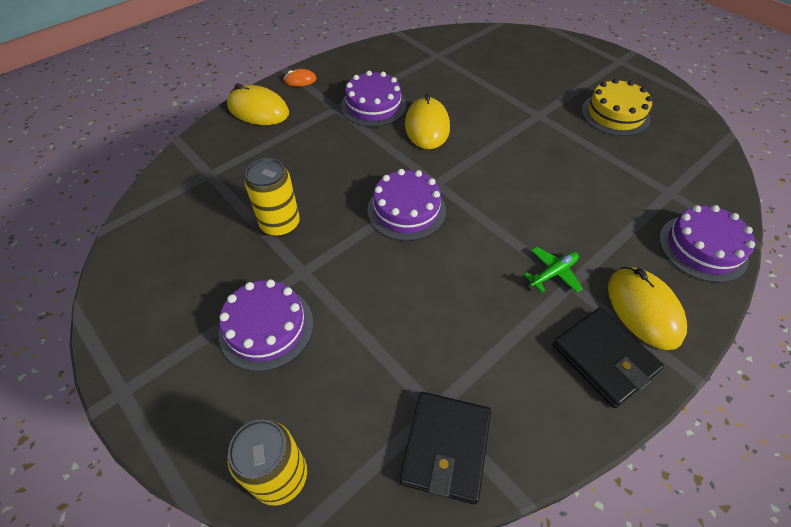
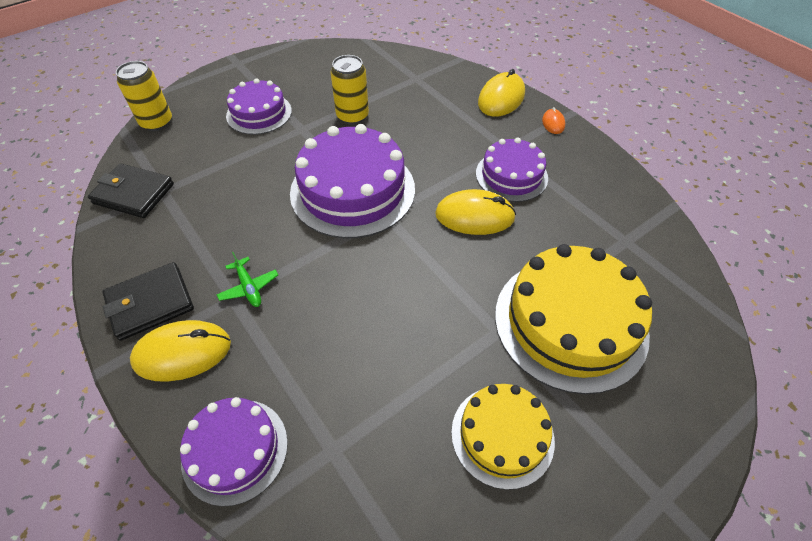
camera: 95 degrees right, 0 degrees up
purple cake [368,169,446,241] -> purple cake [290,124,415,238], size x1.69
none -> yellow cake [495,244,652,394]

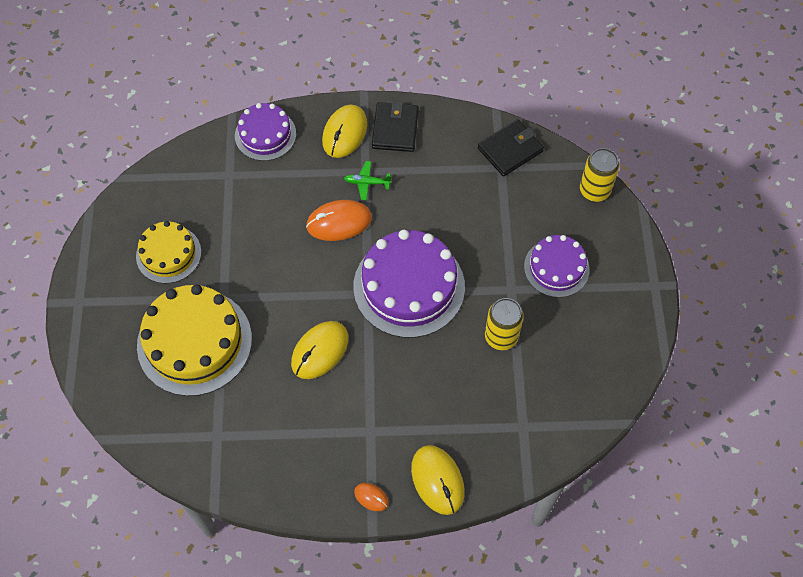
camera: 125 degrees right, 10 degrees up
purple cake [476,137,548,202] -> none
none -> orange mouse [306,200,372,241]

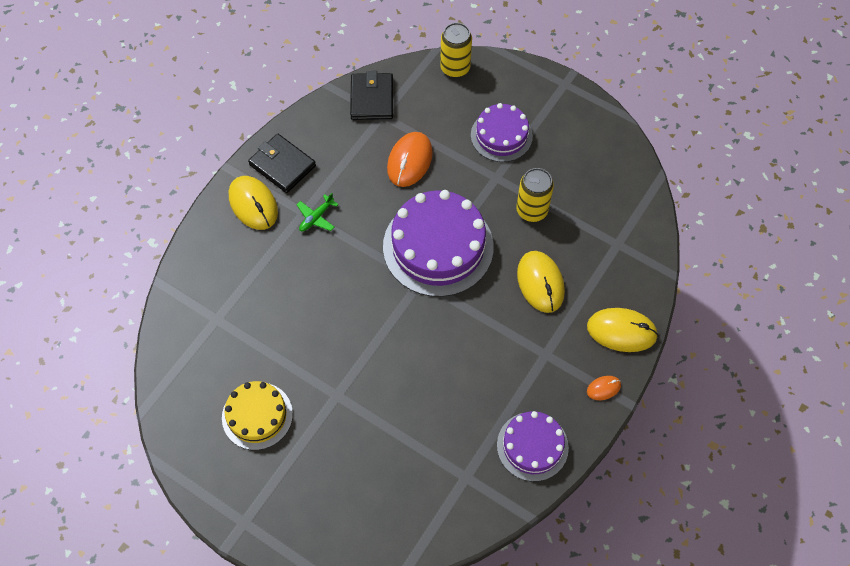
camera: 55 degrees left, 0 degrees up
yellow cake [137,285,252,396] -> none
purple cake [235,103,296,161] -> purple cake moved to [497,411,569,482]
yellow mouse [291,321,348,379] -> yellow mouse moved to [517,251,565,313]
orange mouse [306,200,372,241] -> orange mouse moved to [387,132,433,187]

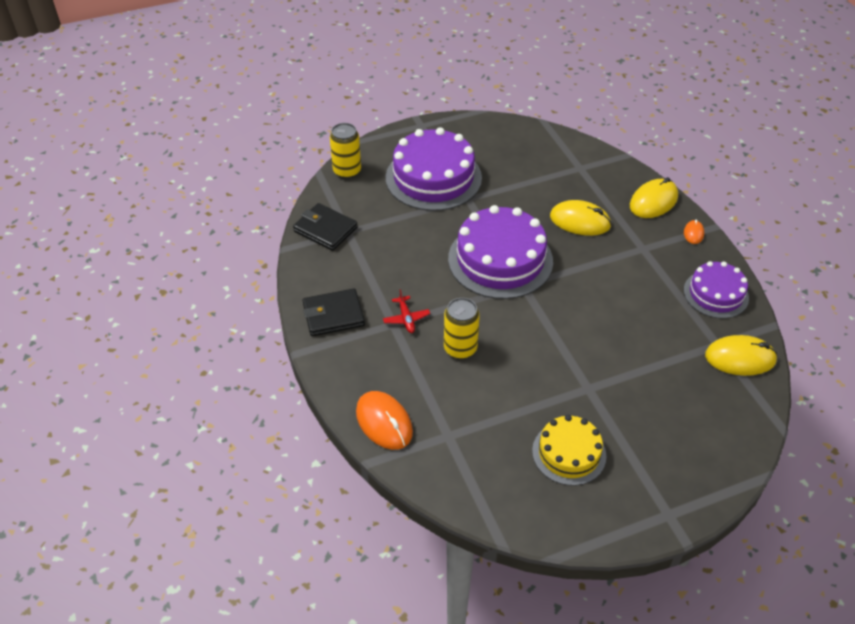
camera: 55 degrees left, 15 degrees down
yellow mouse [229,176,278,230] -> yellow mouse moved to [705,335,777,376]
green plane [297,193,339,232] -> red plane [383,289,430,333]
orange mouse [387,132,433,187] -> orange mouse moved to [356,391,413,450]
purple cake [471,103,533,162] -> purple cake [386,127,482,211], size x1.69
yellow can [516,168,554,222] -> yellow can moved to [444,298,480,359]

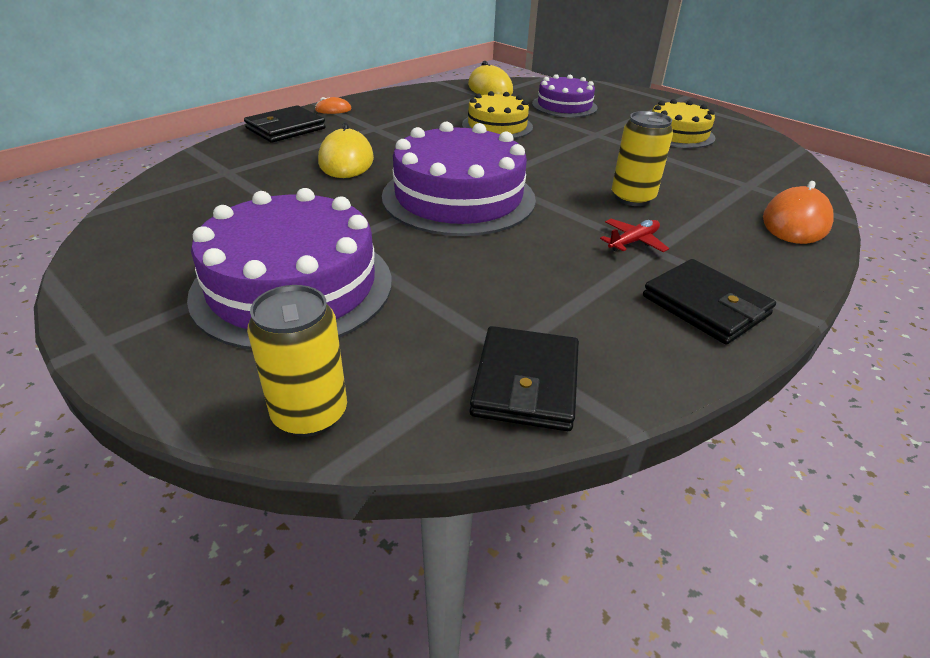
camera: 115 degrees left, 10 degrees down
yellow mouse [630,177,678,218] -> black wallet [244,105,326,143]
purple cake [684,261,749,318] -> purple cake moved to [532,74,597,117]
none -> yellow cake [462,91,533,139]

